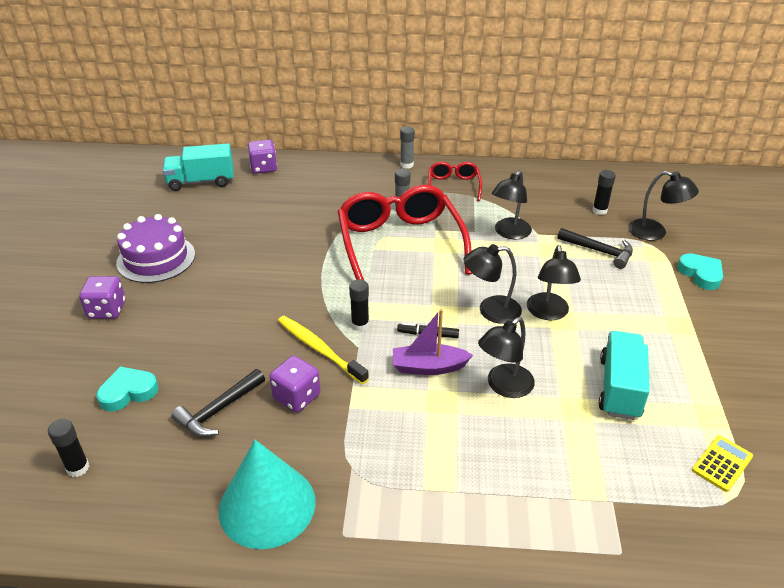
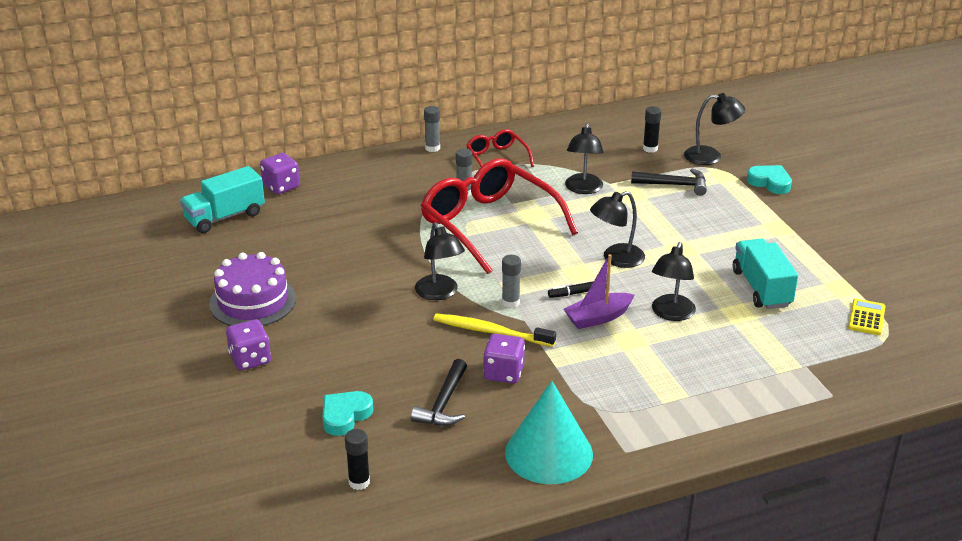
camera: 25 degrees left, 5 degrees down
black glue stick [349,279,369,331] -> grey glue stick [502,255,521,308]
black lamp [527,245,581,321] -> black lamp moved to [415,222,465,300]

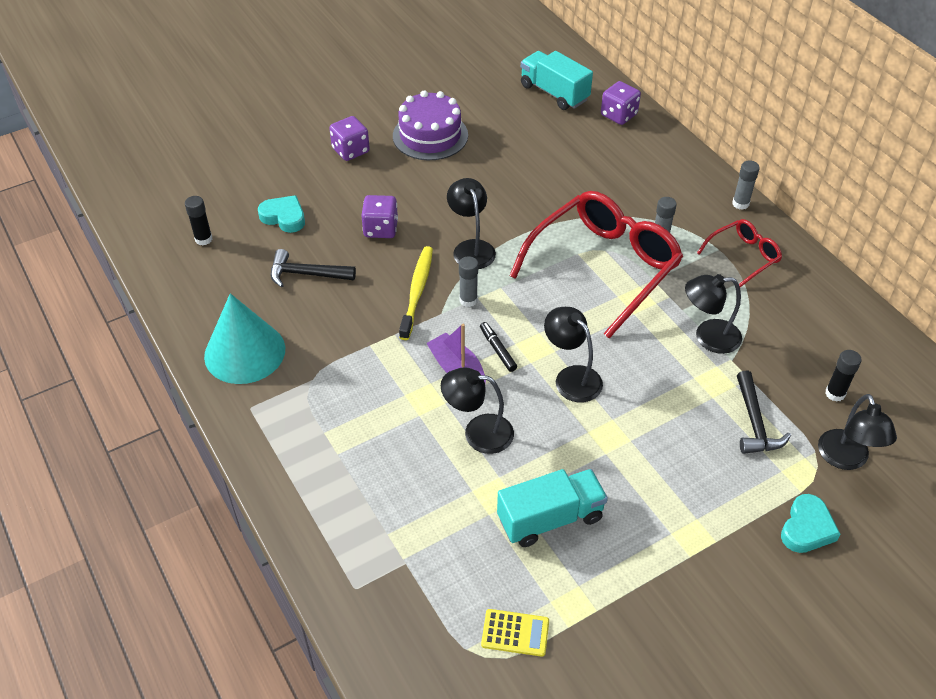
camera: 80 degrees right, 15 degrees up
black lamp [415,222,465,300] -> black lamp turned 105 degrees clockwise [447,178,496,269]
purple dice [483,334,525,384] -> purple dice moved to [361,195,398,238]

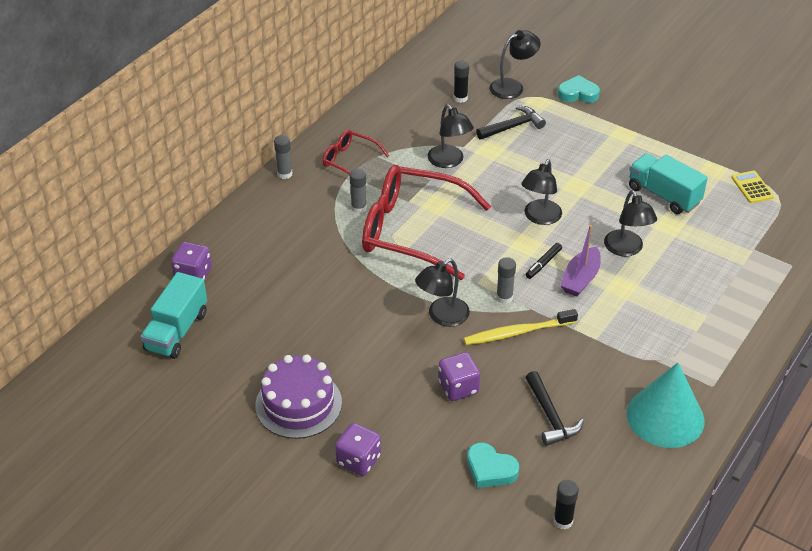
camera: 115 degrees left, 5 degrees down
turquoise heart [258,195,305,233] -> turquoise heart turned 60 degrees counterclockwise [467,443,519,488]

